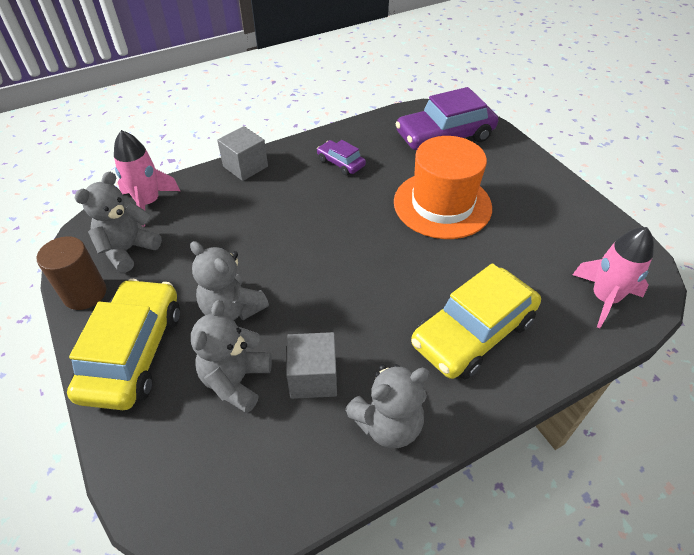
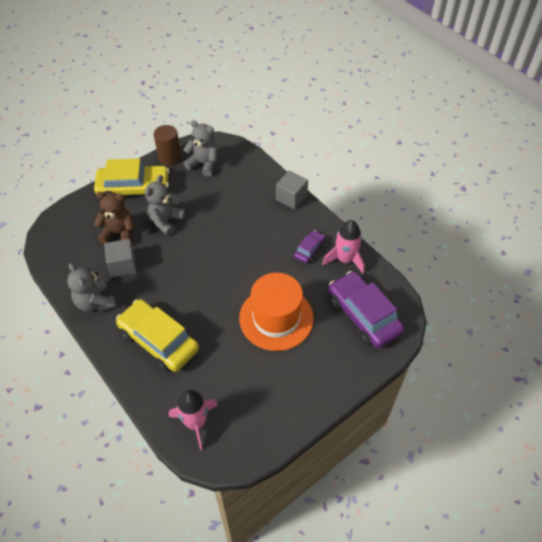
camera: 80 degrees right, 5 degrees up
pink rocket [114,130,180,227] -> pink rocket moved to [322,220,365,274]
grey teddy bear [191,300,272,413] -> brown teddy bear [94,192,135,244]

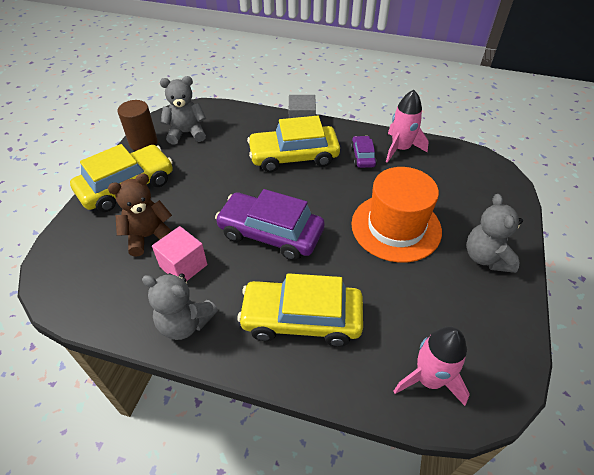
camera: 35 degrees left, 5 degrees down
grey cube [104,239,137,277] -> pink cube [152,226,207,281]
grey teddy bear [145,175,186,235] -> grey teddy bear moved to [466,194,523,273]
purple car [328,271,405,348] -> purple car moved to [215,189,325,261]
none -> yellow car [247,116,340,172]

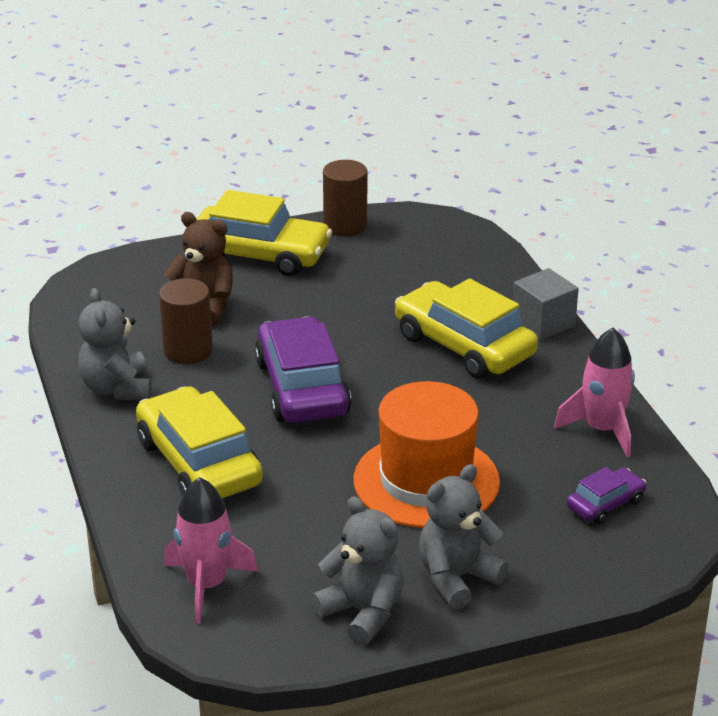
camera: 55 degrees right, 15 degrees down
pink cube [152,226,207,281] -> brown cylinder [159,278,213,364]
grey teddy bear [160,76,206,145] -> grey teddy bear moved to [311,496,404,645]
purple car [351,136,377,168] -> purple car moved to [566,467,646,524]

